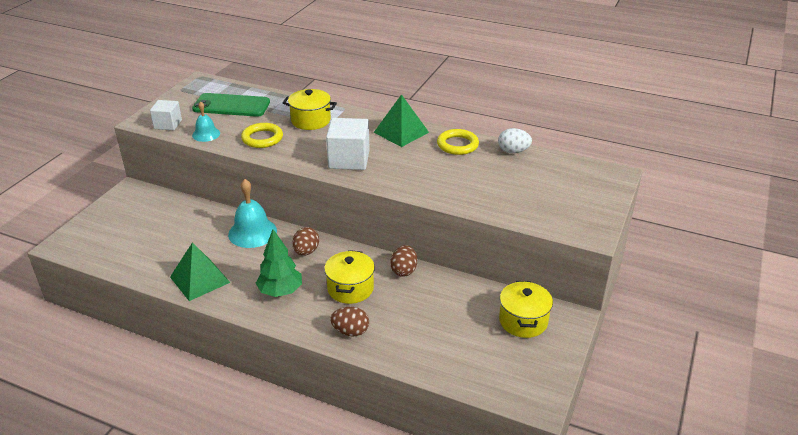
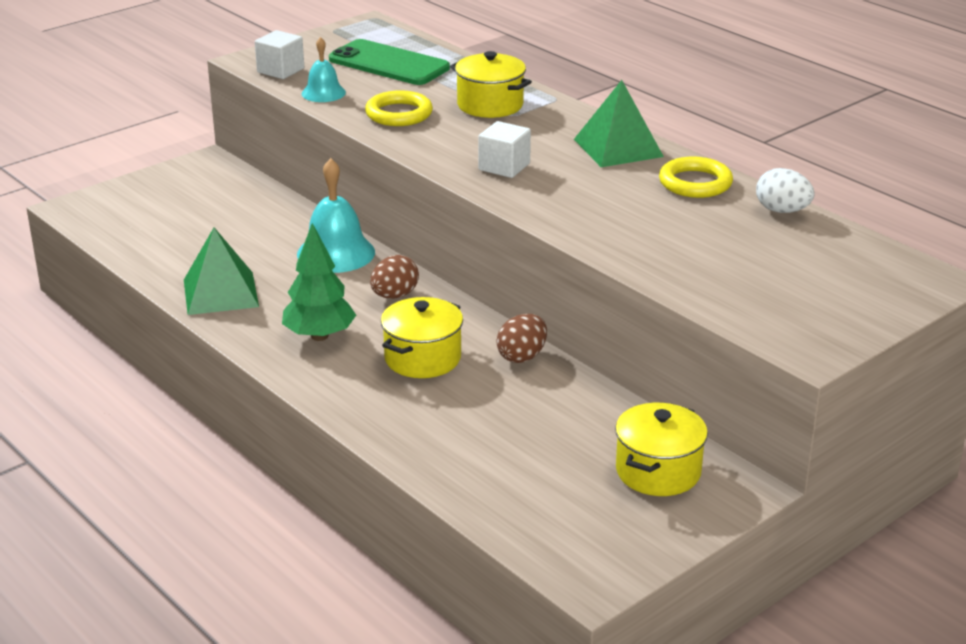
camera: 25 degrees right, 5 degrees down
white cube [326,118,370,170] -> white cube [479,121,531,178], size x0.62
brown egg [330,307,369,336] -> none

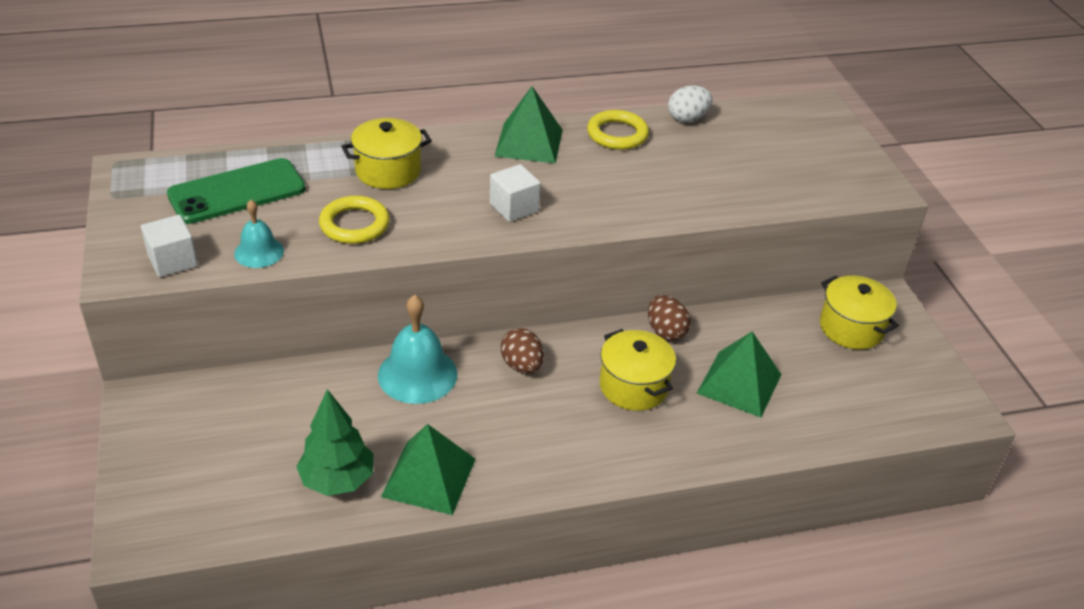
camera: 65 degrees left, 10 degrees up
green tree [282,223,356,341] -> green tree moved to [296,389,373,496]
none -> green pyramid [697,332,782,418]

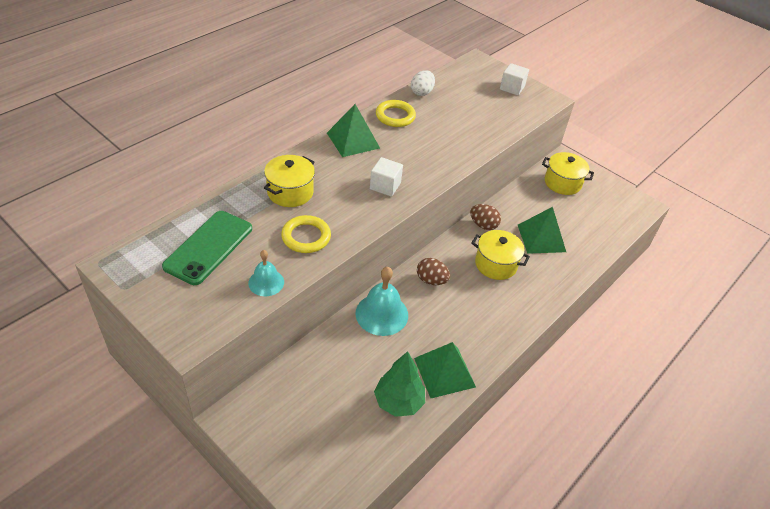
camera: 35 degrees left, 5 degrees up
white cube [141,215,198,277] -> white cube moved to [500,63,529,96]

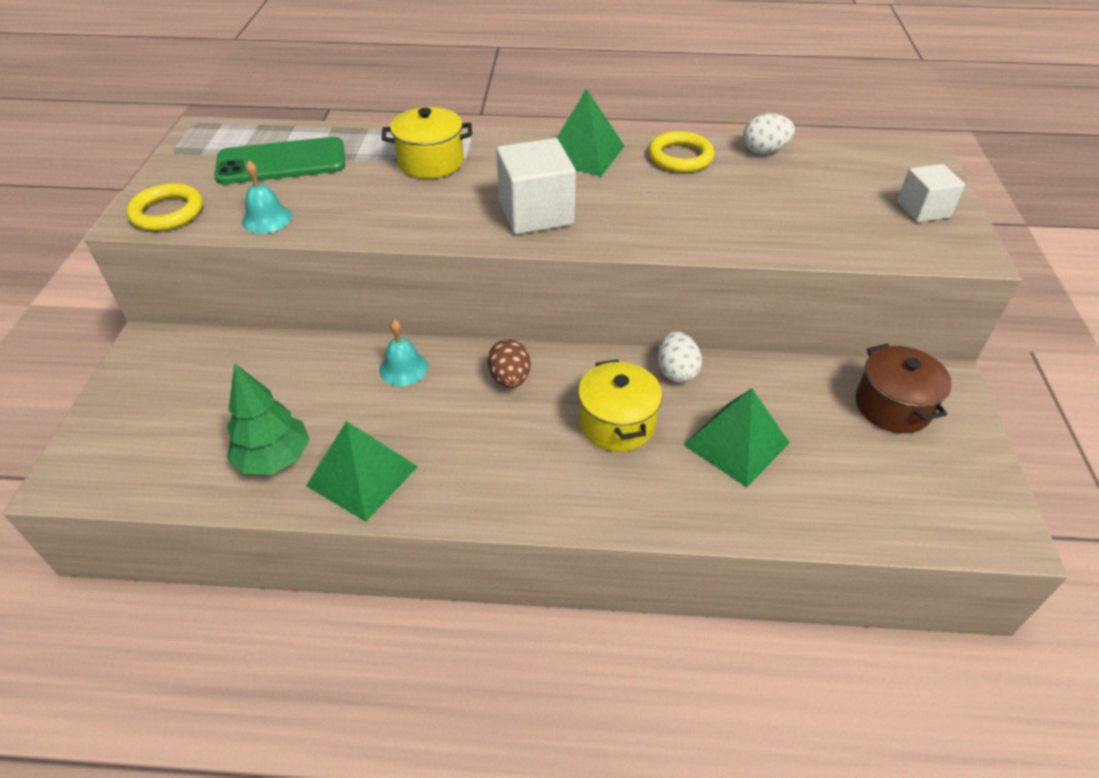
camera: 55 degrees right, 0 degrees up
yellow ring [281,215,331,253] -> yellow ring moved to [126,183,203,231]
turquoise bell [355,267,408,336] -> turquoise bell [379,320,428,386], size x0.60
white cube [370,157,403,197] -> white cube [496,138,576,234], size x1.60
brown egg [470,204,501,230] -> white egg [658,331,702,383]
yellow pot [542,152,594,195] -> brown pot [856,344,952,433]

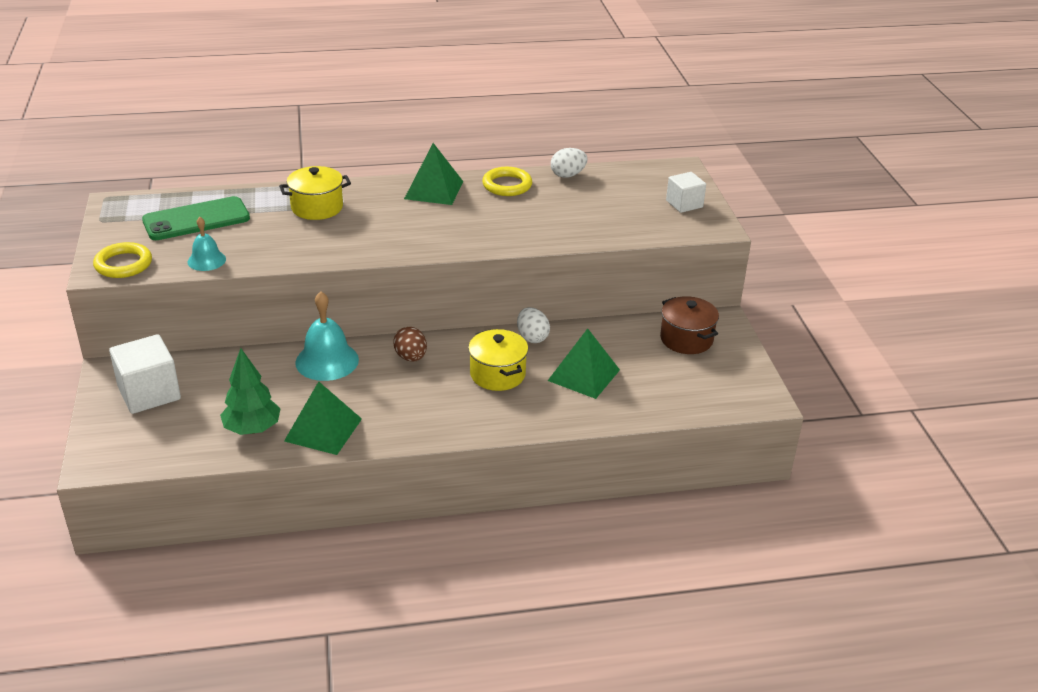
camera: 15 degrees left, 10 degrees down
turquoise bell [379,320,428,386] -> turquoise bell [295,291,359,381], size x1.68
white cube [496,138,576,234] -> white cube moved to [109,334,181,414]

